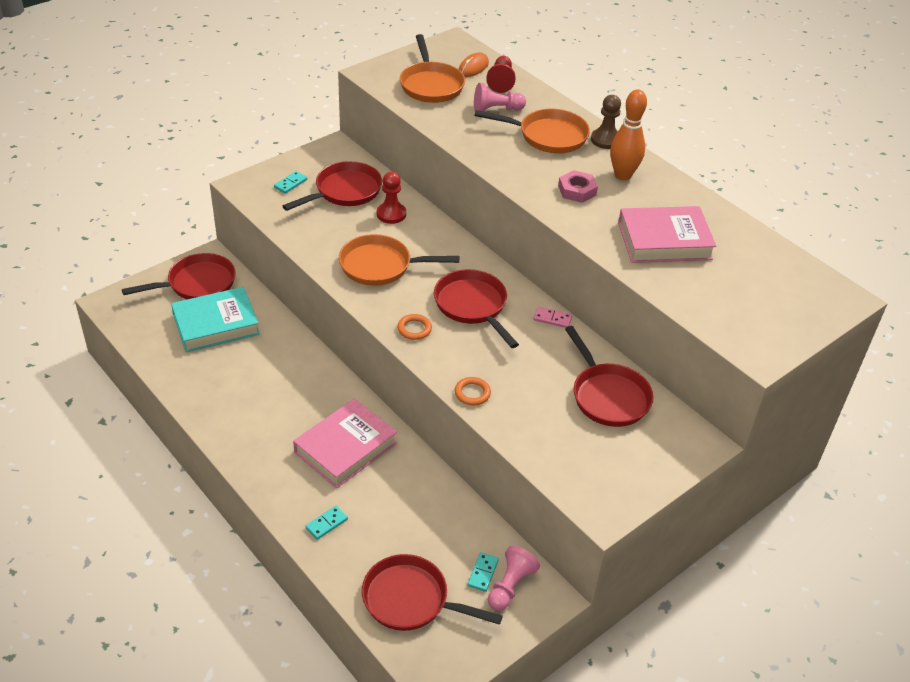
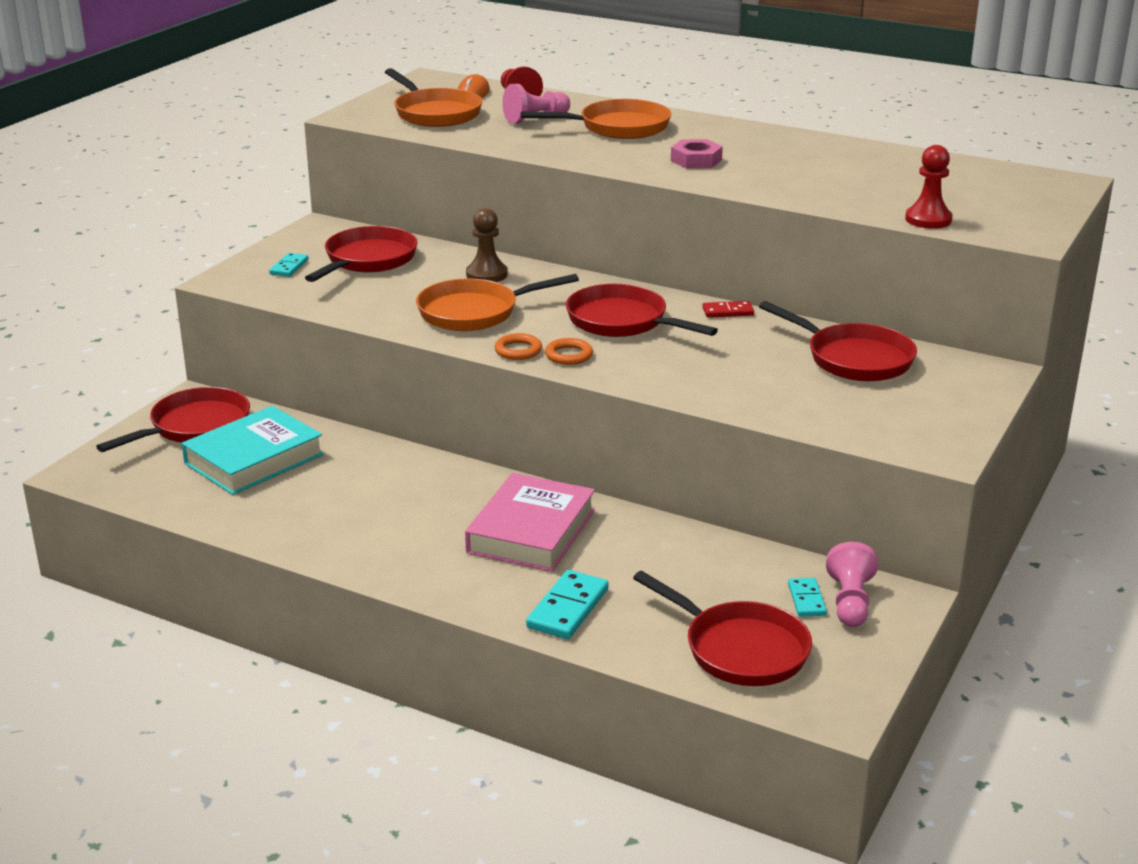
camera: 20 degrees left, 15 degrees down
turquoise domino [305,506,348,540] -> turquoise domino [526,570,609,639], size x1.67
red pan [362,554,503,631] -> red pan turned 135 degrees counterclockwise [633,571,812,686]
red pawn [377,172,406,224] -> red pawn moved to [905,145,953,229]
orange ring [455,377,491,405] -> orange ring moved to [494,333,542,360]
pink domino [534,306,572,328] -> red domino [702,301,754,318]
brown pawn [591,95,621,149] -> brown pawn moved to [466,208,508,282]
orange bowling pin [610,89,647,180] -> none
pink book [618,206,716,263] -> none

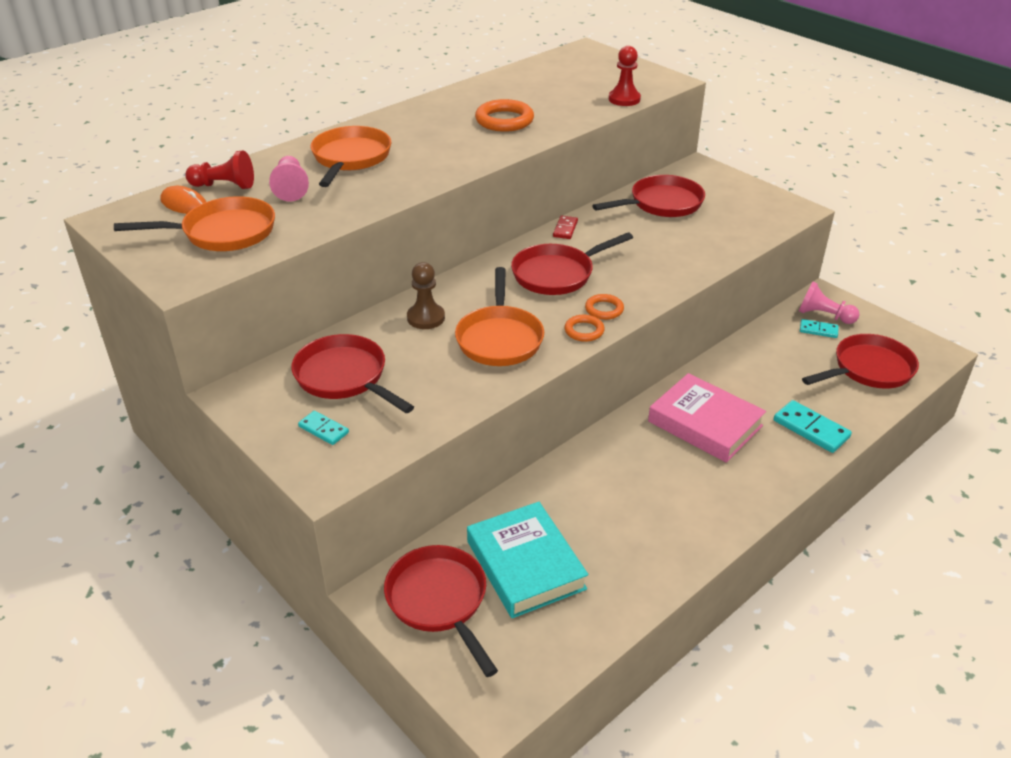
camera: 70 degrees left, 10 degrees up
pink nut [671,139,723,168] -> none
none -> orange ring [475,99,534,132]

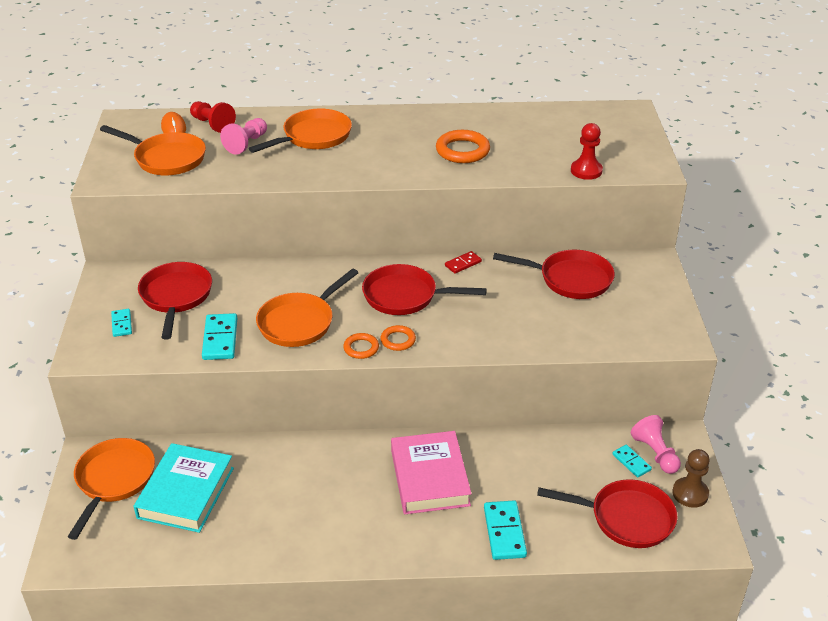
camera: 40 degrees right, 0 degrees up
red pan [384,545,498,677] -> orange pan [68,438,155,540]
brown pawn [407,262,445,329] -> brown pawn moved to [672,449,710,508]
none -> turquoise domino [202,313,237,360]

